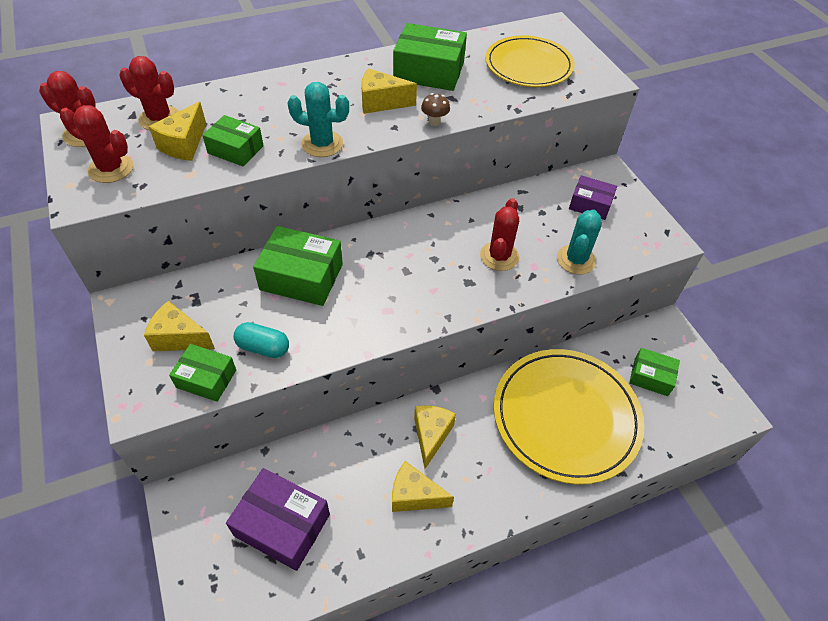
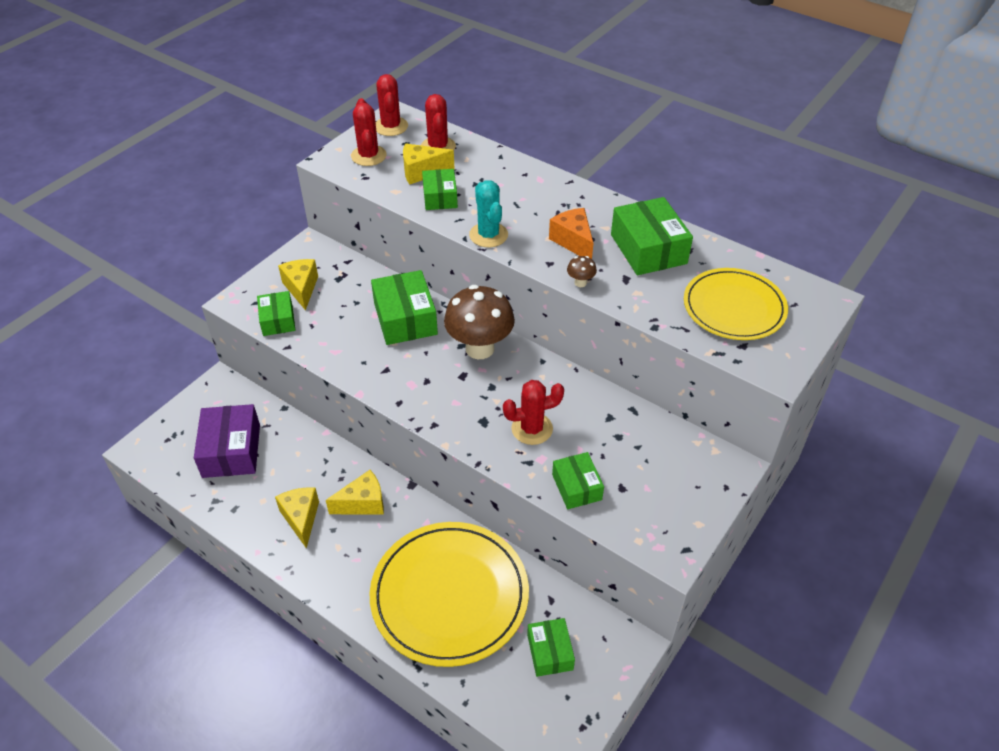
camera: 60 degrees right, 5 degrees down
turquoise capsule [234,322,289,358] -> none
yellow cheese [361,68,417,114] -> orange cheese [549,208,594,259]
turquoise cactus [557,209,602,274] -> green box [552,452,604,509]
purple box [569,175,617,220] -> none
none -> brown mushroom [444,285,515,359]

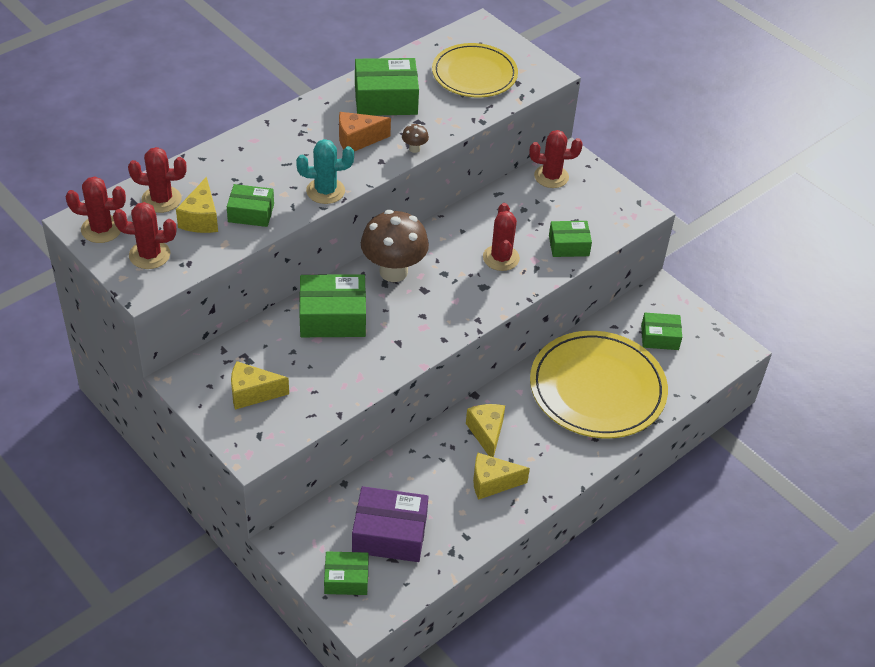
camera: 80 degrees left, 0 degrees up
green box [257,291,295,336] -> green box moved to [324,551,369,595]
none -> red cactus [530,130,583,188]

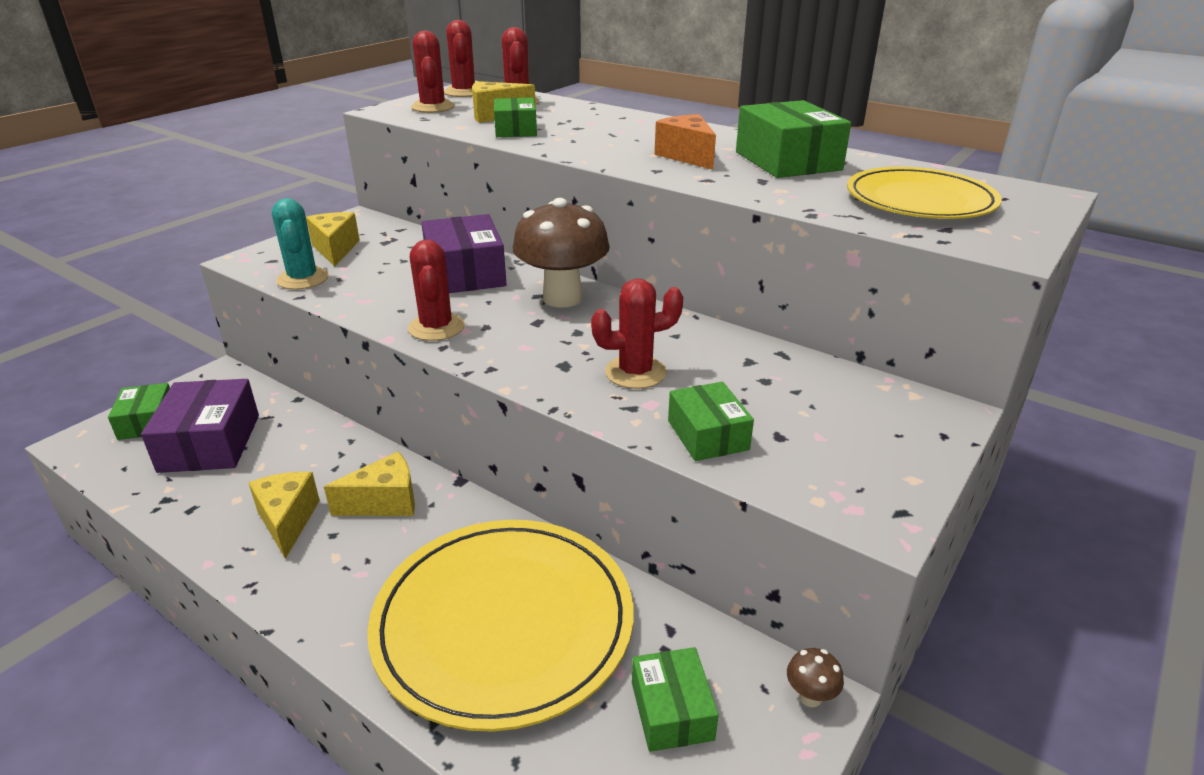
camera: 80 degrees right, 15 degrees down
turquoise cactus [296,139,354,204] -> turquoise cactus moved to [272,198,329,290]
green box [299,274,366,337] -> purple box [421,214,507,293]
brown mushroom [402,124,429,153] -> brown mushroom moved to [787,648,844,707]
red cactus [530,130,583,188] -> red cactus moved to [408,240,465,341]

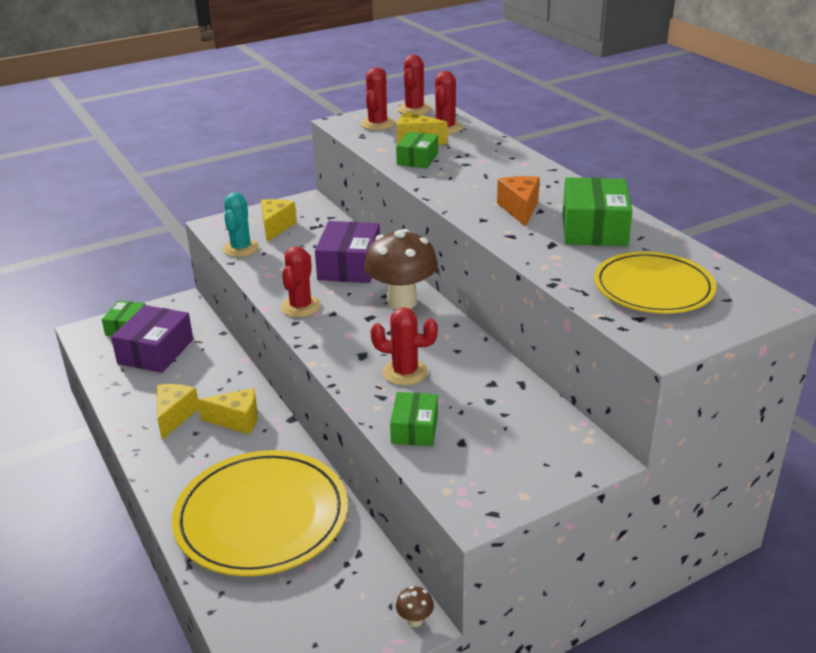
camera: 25 degrees right, 0 degrees up
green box [632,647,719,752] -> none

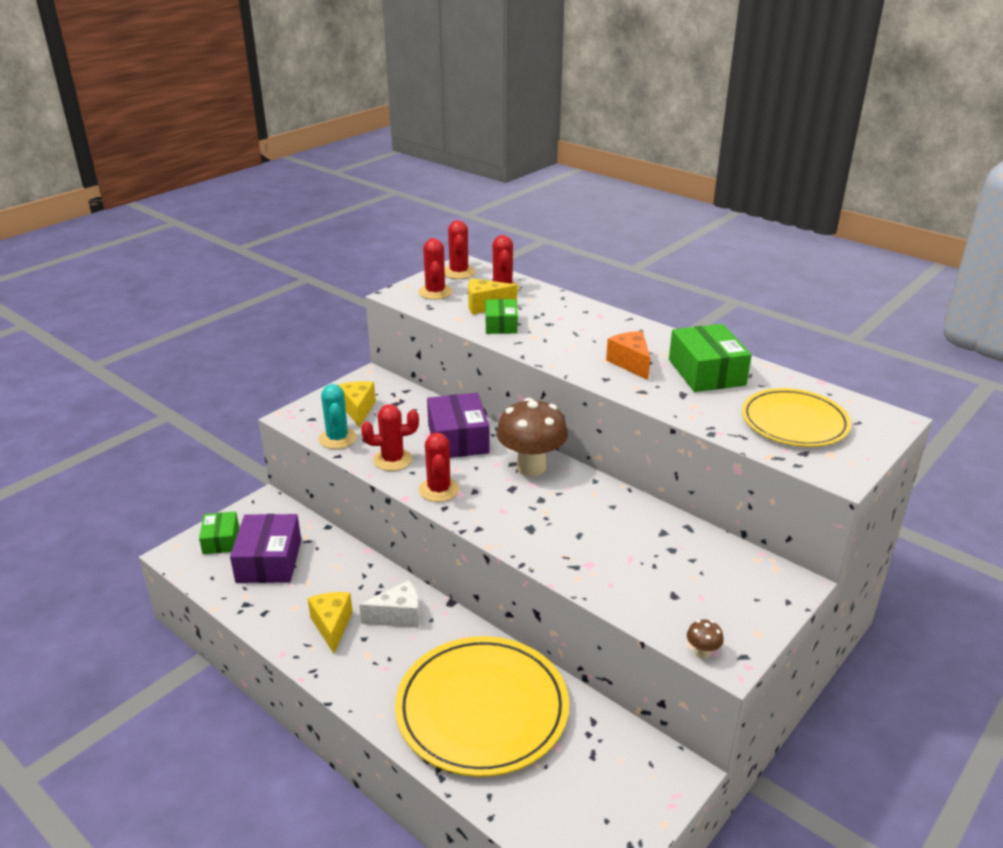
camera: 20 degrees left, 0 degrees up
yellow cheese [197,388,258,434] -> white cheese [359,580,420,628]
red cactus [371,307,438,385] -> red cactus moved to [361,404,419,471]
green box [390,392,438,446] -> none
brown mushroom [396,586,434,627] -> brown mushroom moved to [687,619,724,658]

